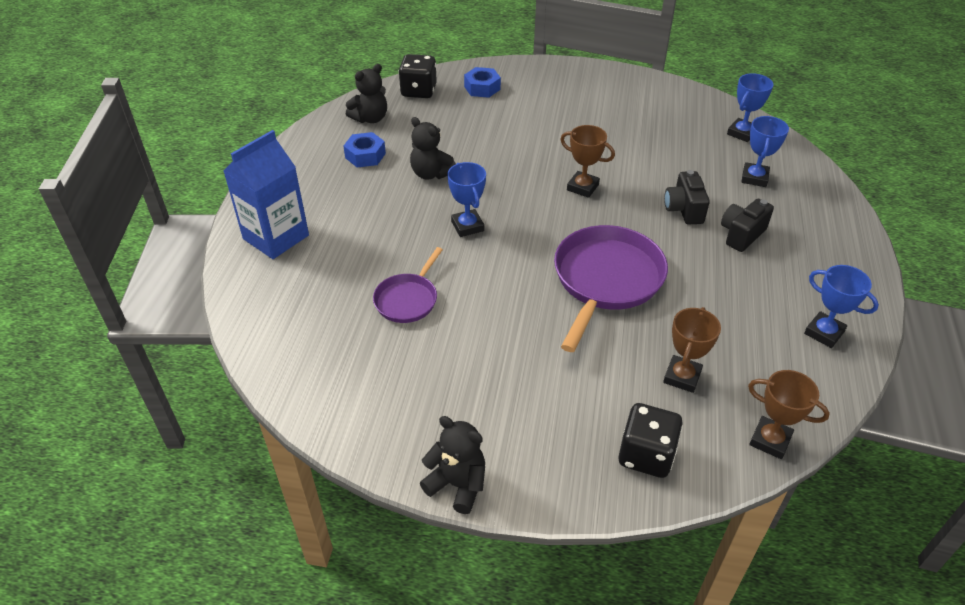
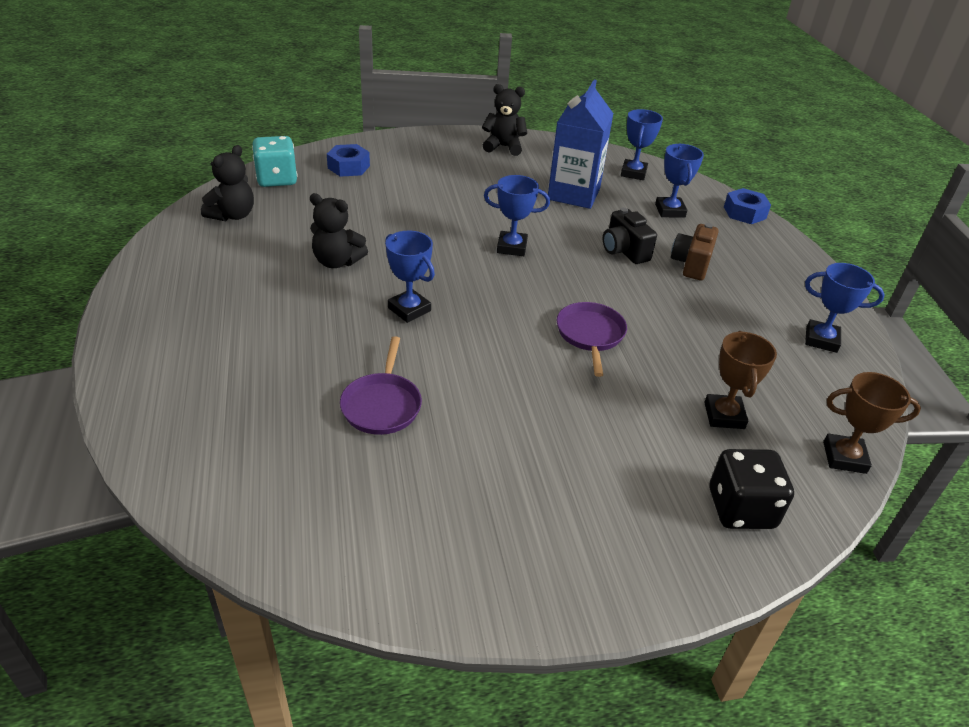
camera: 25 degrees left, 5 degrees down
blue carton [223,130,309,259] -> blue carton moved to [548,80,614,209]
blue nut [344,132,386,167] -> blue nut moved to [724,188,771,224]
black dice [399,54,437,98] -> turquoise dice [252,136,297,187]
black teddy bear [420,416,485,514] -> black teddy bear moved to [482,84,527,156]
purple pan [554,225,668,352] -> purple pan [557,302,627,377], size x0.55
brown trophy [560,125,615,198] -> blue trophy [484,175,550,256]
black camera [721,199,774,252] -> brown camera [671,223,719,280]

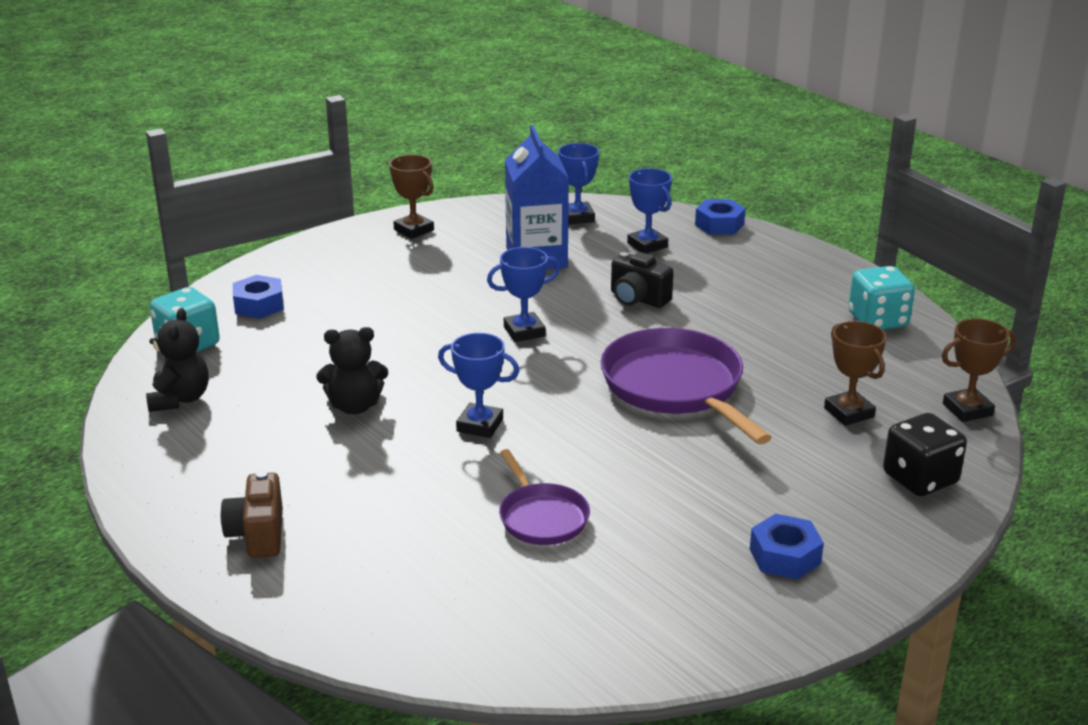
camera: 25 degrees left, 10 degrees down
black teddy bear [482,84,527,156] -> brown trophy [389,155,434,239]
purple pan [557,302,627,377] -> purple pan [601,328,772,444], size x1.81
brown camera [671,223,719,280] -> brown camera moved to [221,471,283,558]
blue trophy [805,263,885,353] -> turquoise dice [849,266,915,330]
none -> blue nut [750,514,824,579]

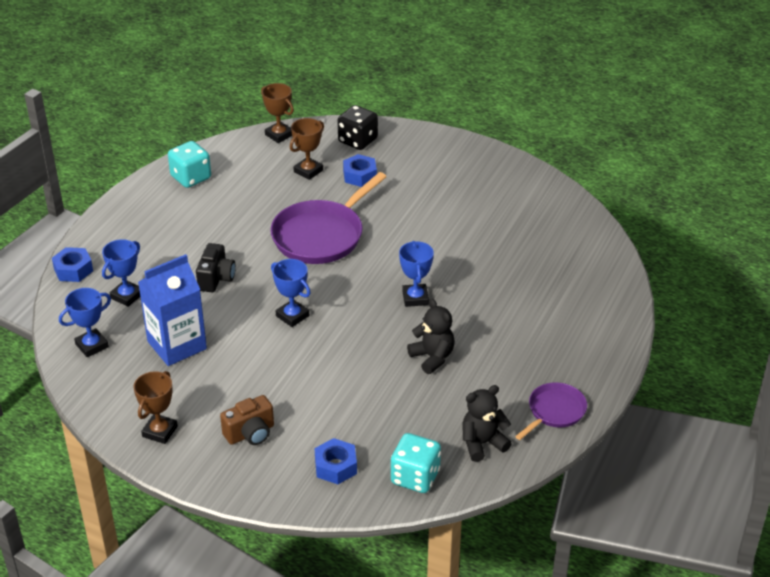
camera: 115 degrees left, 10 degrees up
brown camera [221,471,283,558] -> brown camera moved to [220,395,274,445]
purple pan [499,449,590,545] -> purple pan moved to [515,382,587,440]
blue nut [750,514,824,579] -> blue nut moved to [343,154,377,187]

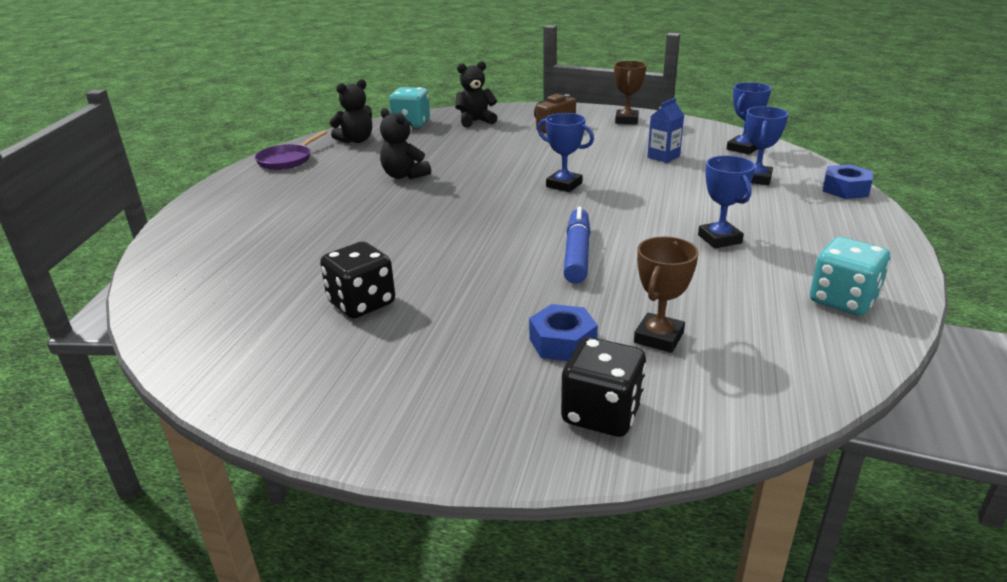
camera: 170 degrees right, 10 degrees down
blue carton [138,254,207,366] -> blue carton [647,98,684,163], size x0.53
black camera [196,243,236,292] -> none
brown trophy [261,83,294,143] -> none
purple pan [270,172,387,264] -> blue marker [563,206,591,284]
blue nut [315,438,357,484] -> black teddy bear [455,61,497,128]
blue trophy [399,241,434,307] -> blue trophy moved to [698,155,755,248]
none -> black dice [320,242,395,318]

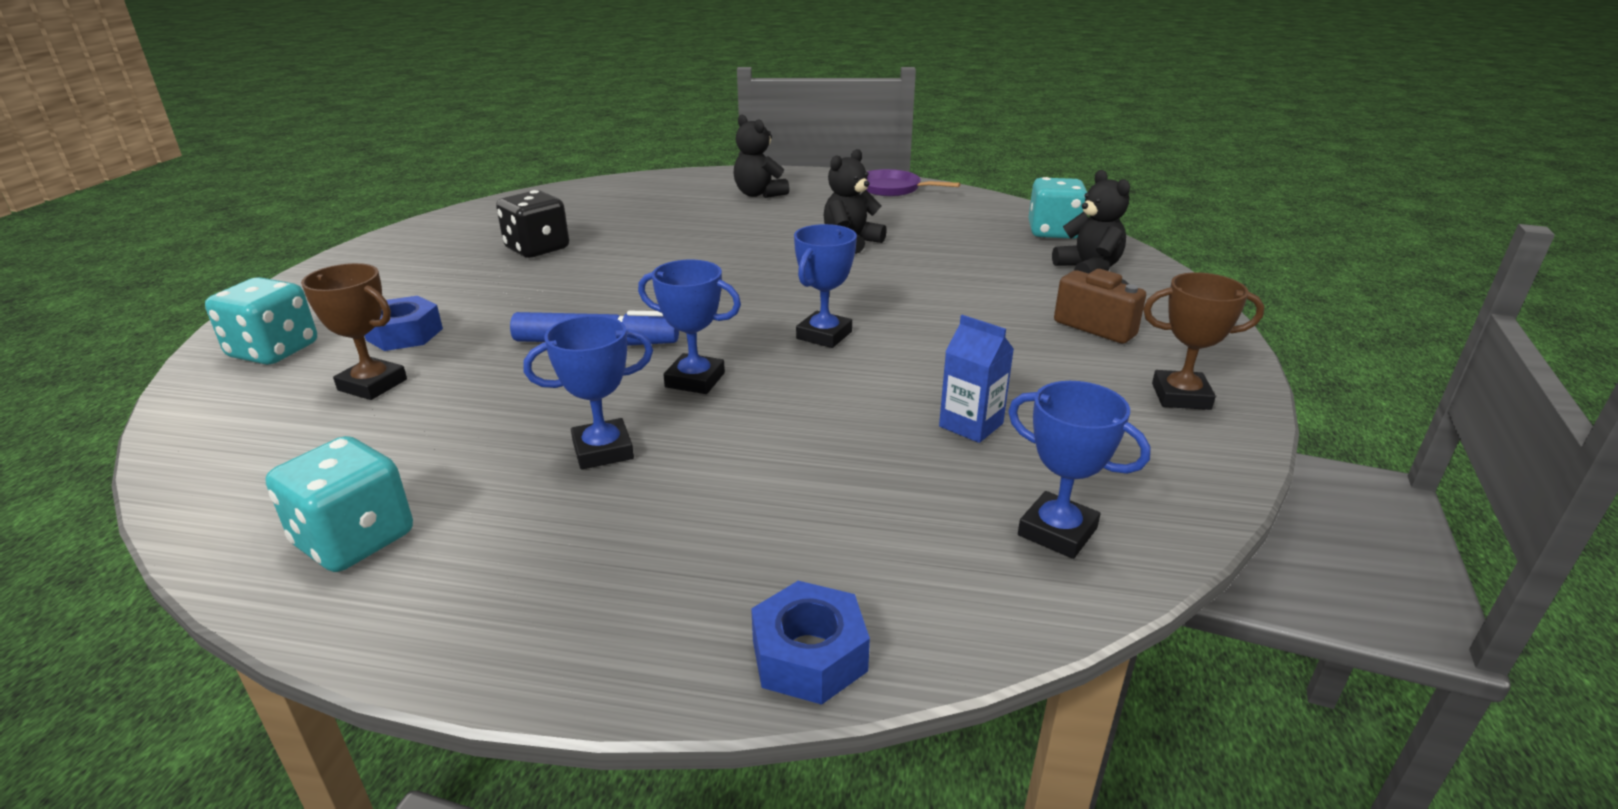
camera: 85 degrees right, 0 degrees up
black teddy bear [330,79,372,143] -> black teddy bear moved to [733,114,790,198]
black dice [561,337,646,437] -> turquoise dice [205,277,317,365]
blue trophy [746,106,788,185] -> blue trophy moved to [638,260,741,394]

